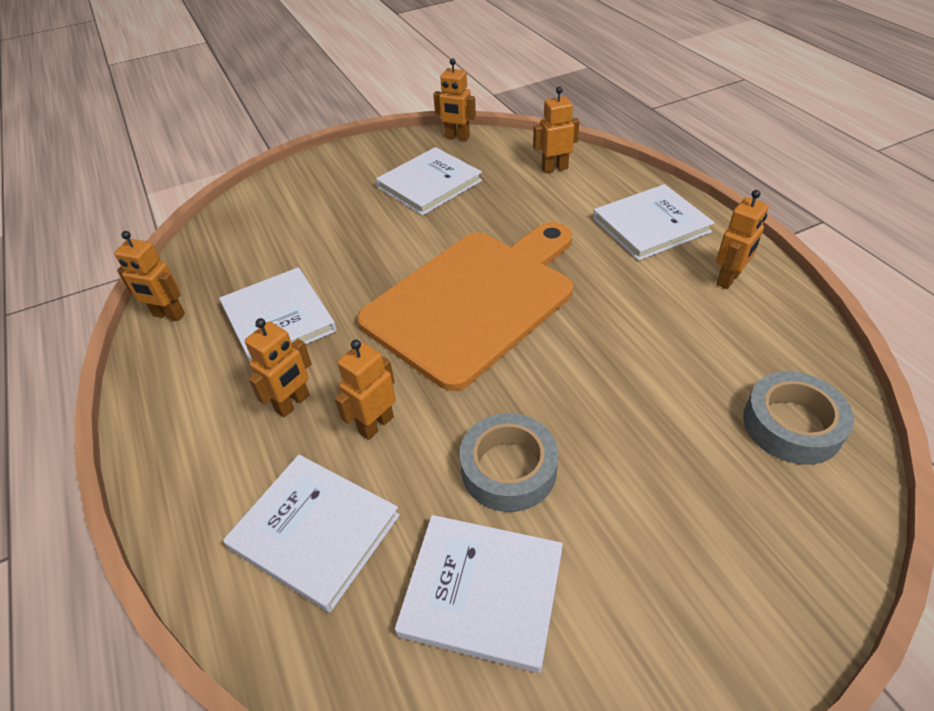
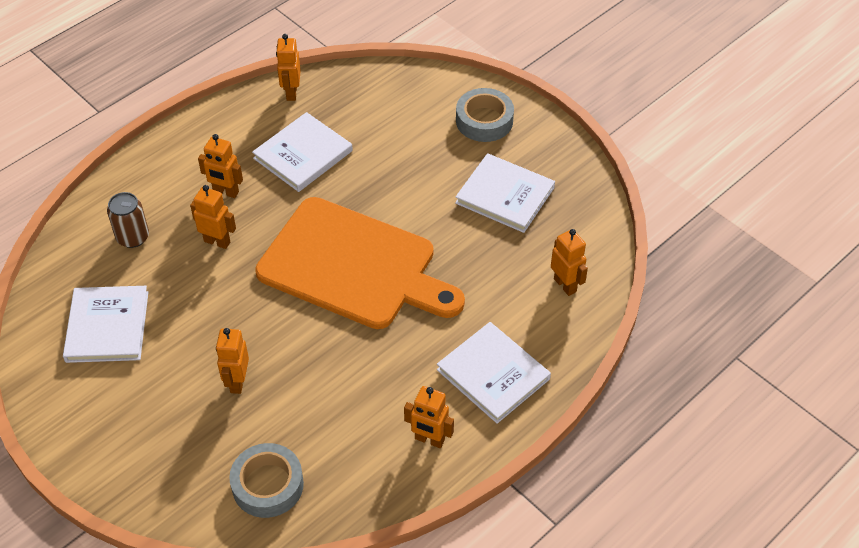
camera: 70 degrees right, 5 degrees up
white book [223,455,400,612] -> brown can [107,192,149,248]
orange robot [433,58,476,141] -> orange robot moved to [216,328,249,394]
grey tape [460,413,559,512] -> grey tape moved to [456,88,514,142]

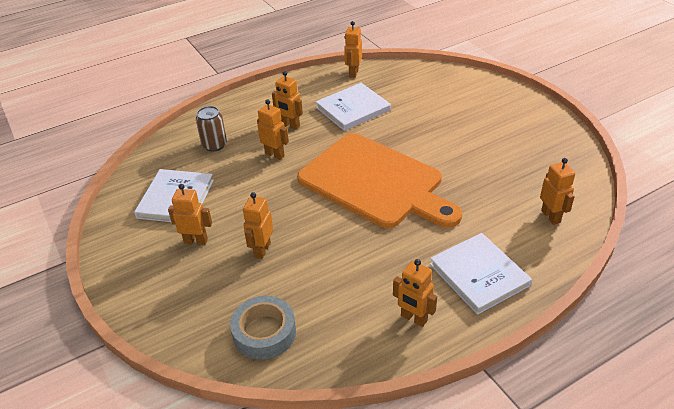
camera: 15 degrees right, 10 degrees down
white book [455,153,555,233] -> none
grey tape [456,88,514,142] -> none
none -> orange robot [168,184,212,245]

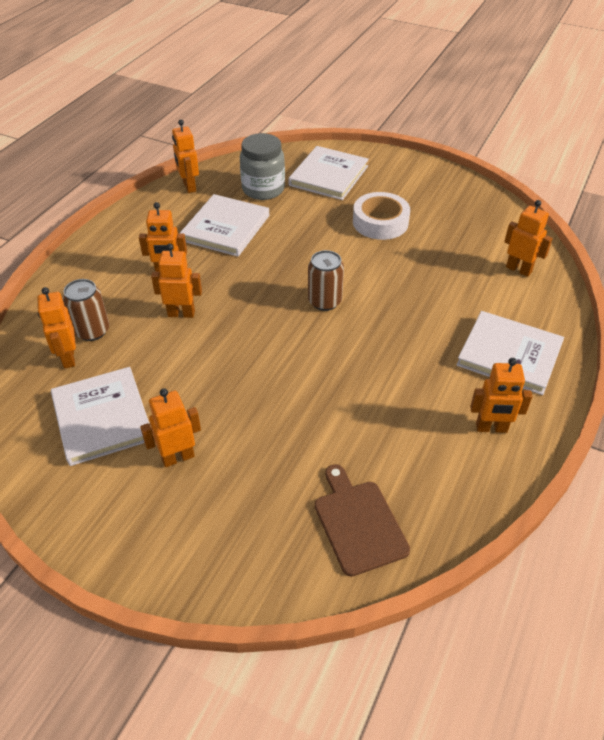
camera: 35 degrees left, 5 degrees up
grey tape [230,296,296,360] -> brown cutting board [315,464,410,577]
orange robot [243,192,273,259] -> orange robot moved to [37,287,76,368]
orange cutting board [297,133,462,228] -> brown can [308,250,344,311]
none -> grey jar [240,133,285,200]
none -> white book [288,146,369,200]
none -> white tape [353,192,410,240]

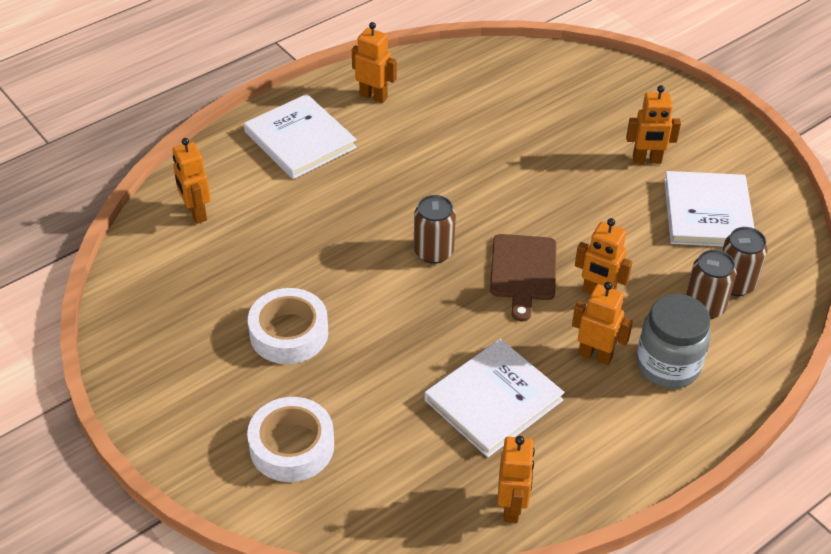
camera: 155 degrees left, 0 degrees up
orange robot [37,287,76,368] -> brown can [722,227,768,296]
grey jar [240,133,285,200] -> grey jar moved to [636,294,711,389]
white book [288,146,369,200] -> white tape [247,397,334,482]
brown cutting board [315,464,410,577] -> brown cutting board moved to [490,234,556,322]

